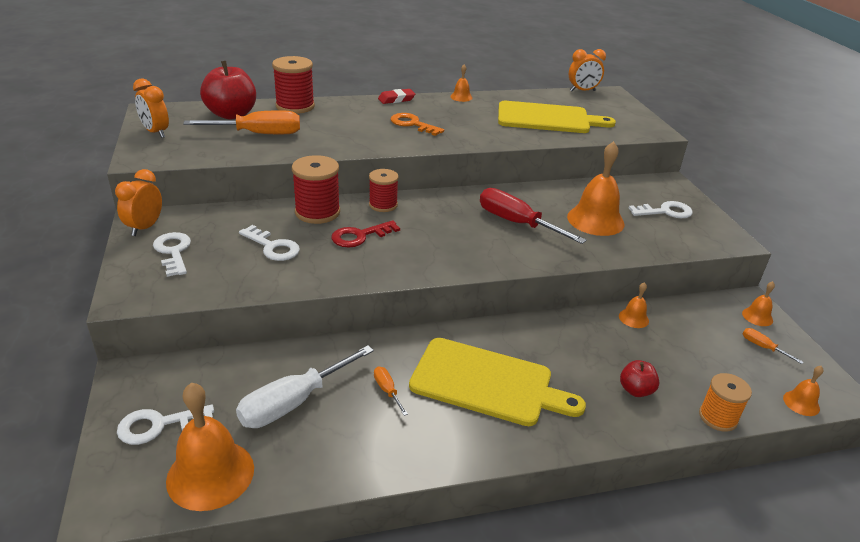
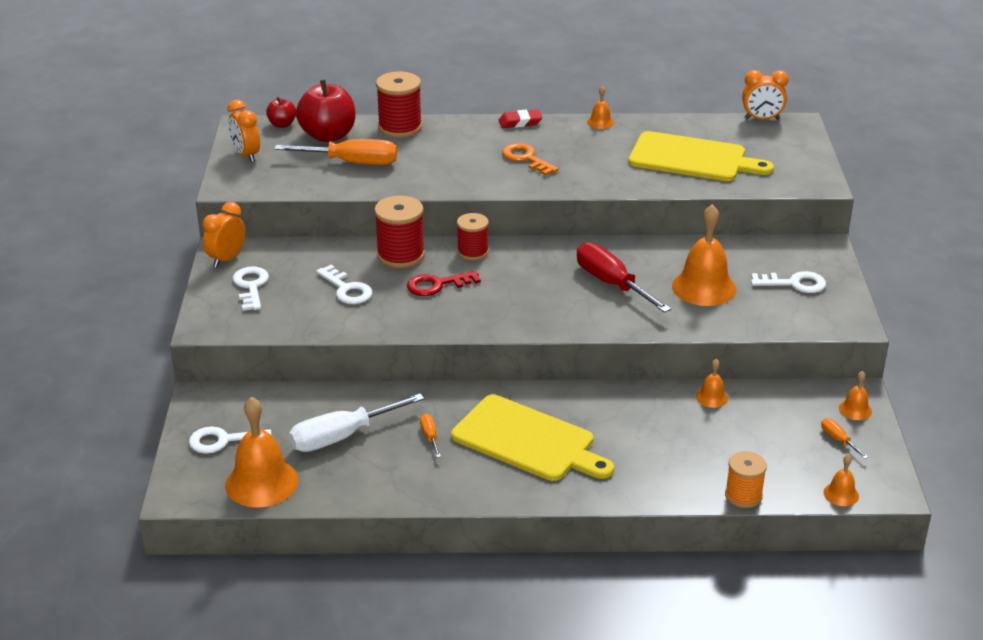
camera: 15 degrees right, 0 degrees up
red apple [620,360,660,397] -> red apple moved to [266,97,296,128]

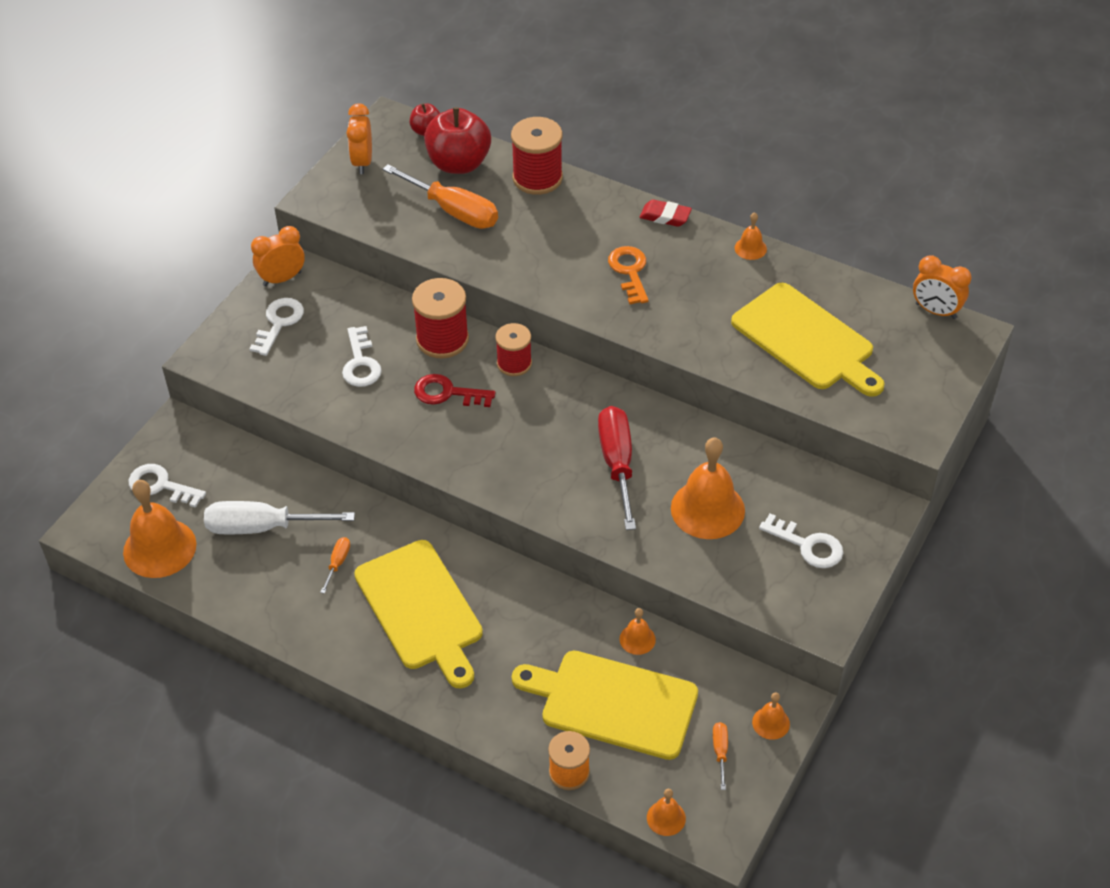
camera: 30 degrees right, 15 degrees up
none -> yellow cutting board [512,651,698,760]

